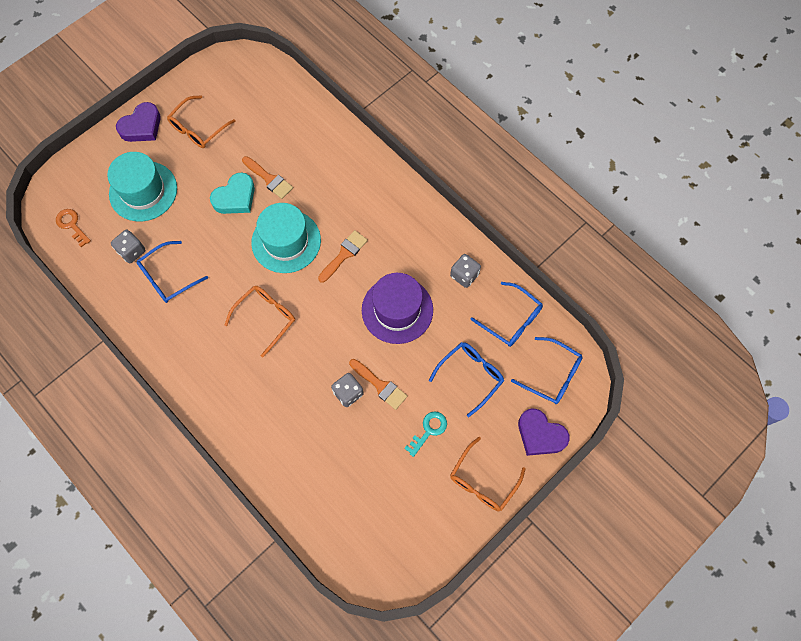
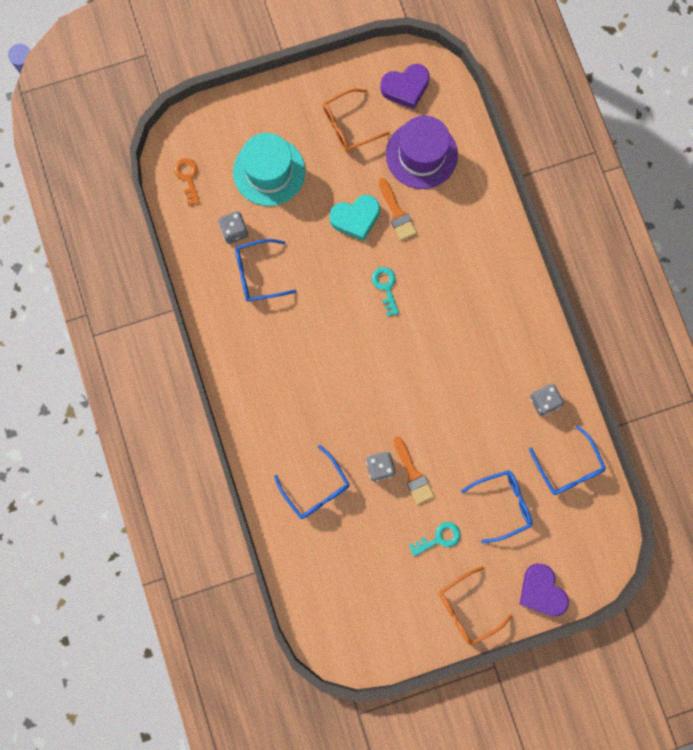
camera: 25 degrees right, 10 degrees up
purple heart [116,102,161,142] -> purple heart moved to [380,64,430,109]
orange glasses [225,286,295,357] -> none
turquoise hat [251,203,321,273] -> turquoise key [372,267,399,316]
orange brush [318,230,368,283] -> none
purple hat [362,273,433,344] -> purple hat moved to [386,115,458,189]
blue glasses [511,337,583,404] -> blue glasses moved to [274,445,350,519]

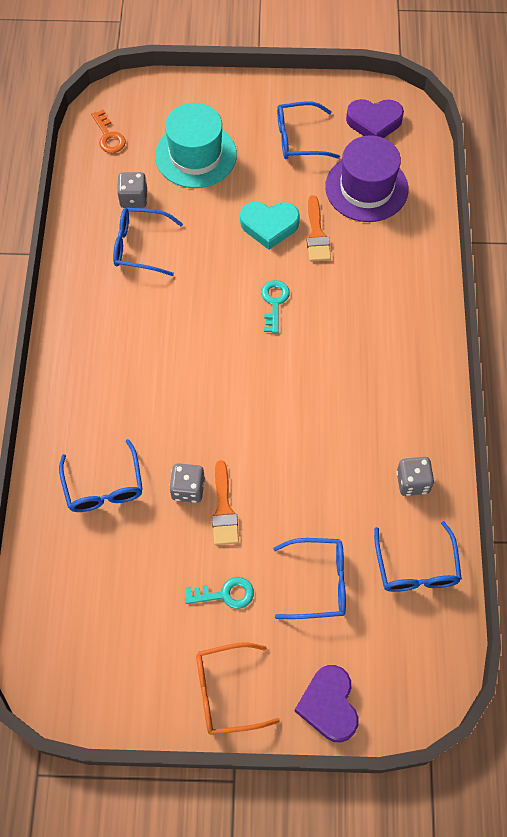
camera: 20 degrees right, 15 degrees down
orange key [174,158,200,206] -> orange key turned 150 degrees clockwise [91,109,126,153]
orange glasses [323,88,390,152] -> blue glasses [277,102,340,159]

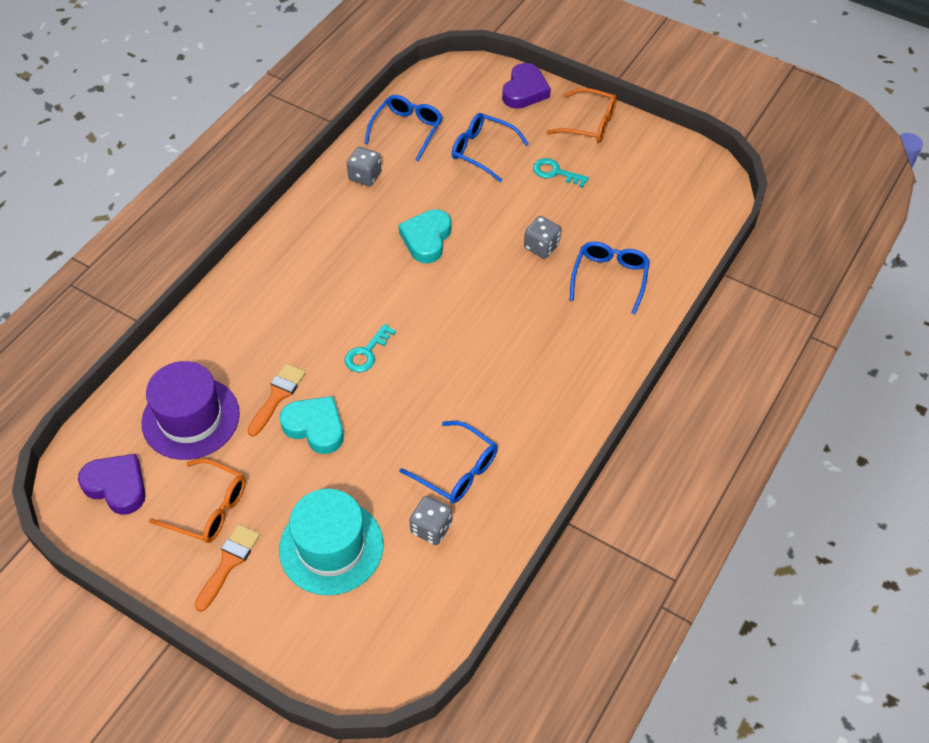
camera: 150 degrees left, 10 degrees down
orange key [91,109,126,153] -> none
orange brush [212,460,239,545] -> orange brush moved to [195,524,260,612]
blue glasses [277,102,340,159] -> orange glasses [149,459,246,543]
none -> turquoise heart [399,209,451,263]

